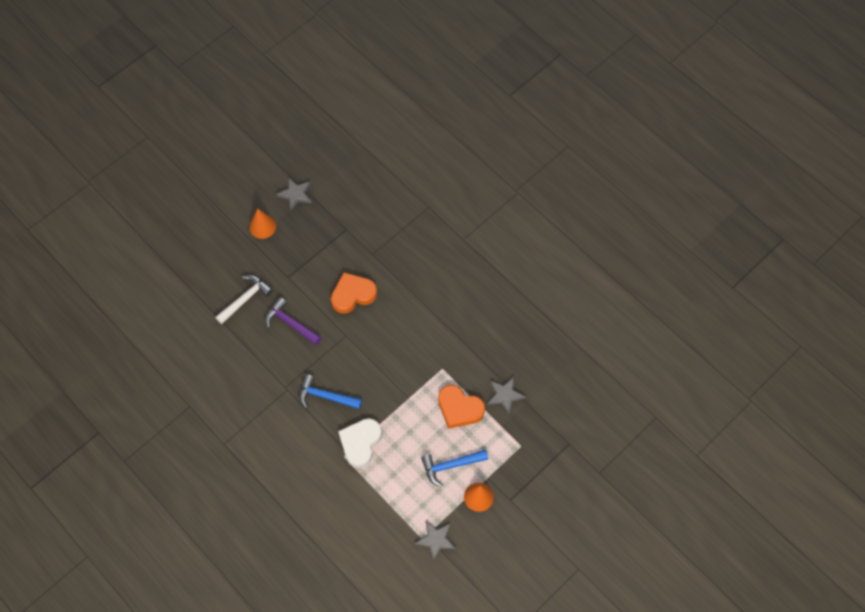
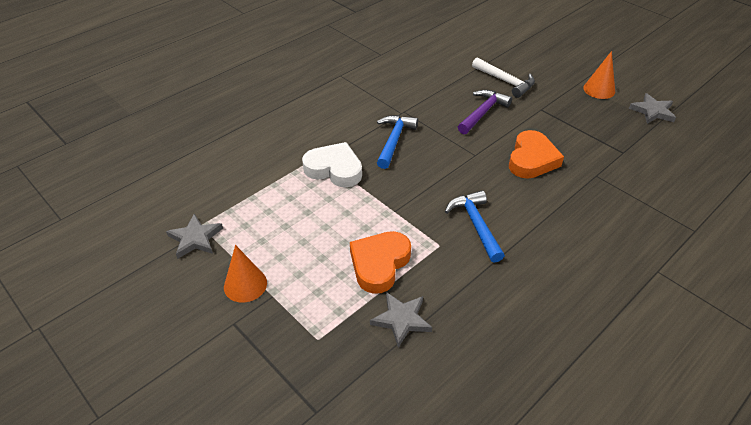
camera: 90 degrees right, 20 degrees down
orange heart [331,272,377,314] -> orange heart turned 45 degrees clockwise [509,130,564,179]
blue hammer [421,450,488,487] -> blue hammer moved to [445,190,505,263]

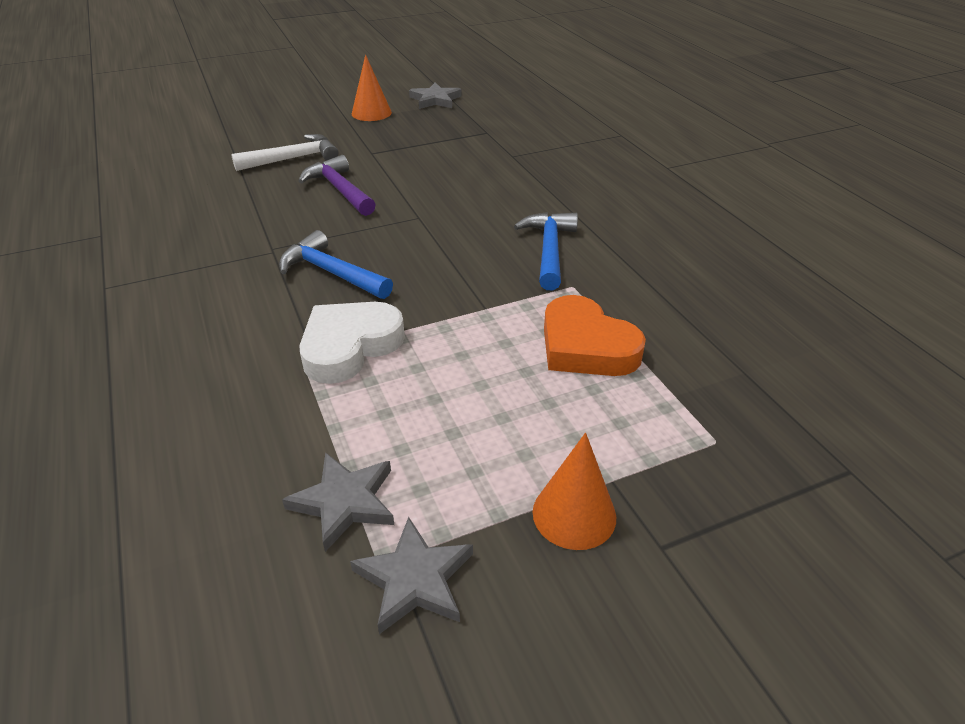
camera: 70 degrees left, 5 degrees down
grey star [370,292,432,348] -> grey star moved to [282,452,394,552]
blue hammer [445,190,505,263] -> blue hammer turned 90 degrees clockwise [514,212,578,290]
orange heart [509,130,564,179] -> none

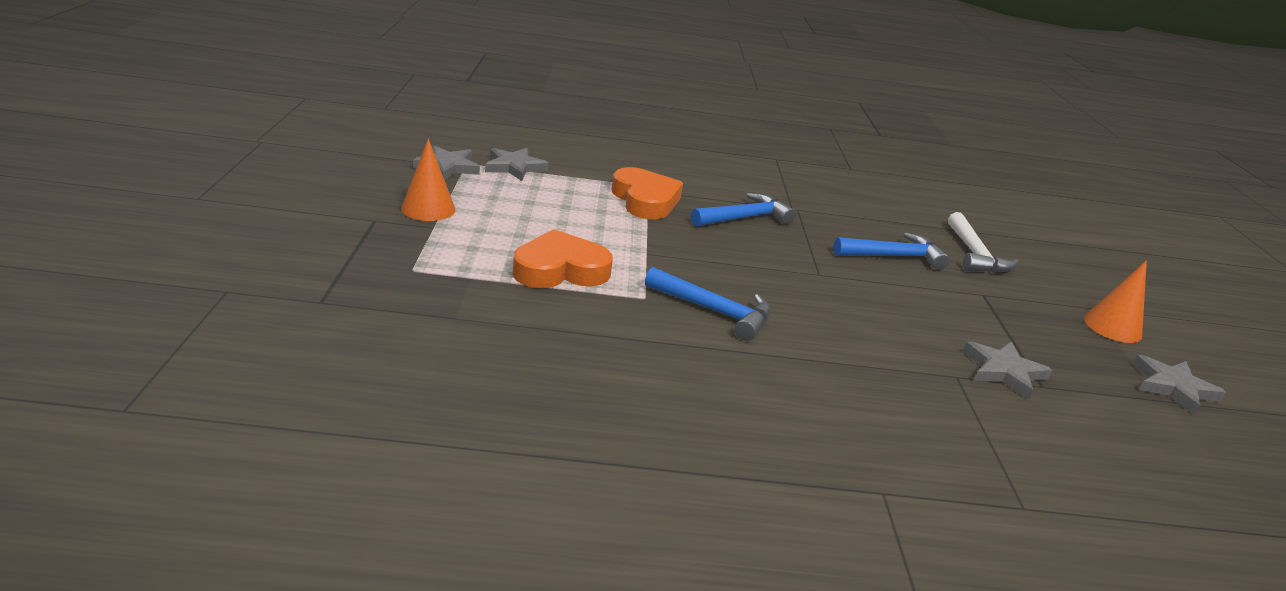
camera: 110 degrees right, 10 degrees down
purple hammer [298,155,376,216] -> blue hammer [833,232,950,270]
white heart [299,302,405,384] -> orange heart [611,167,683,219]
none -> grey star [963,341,1052,399]

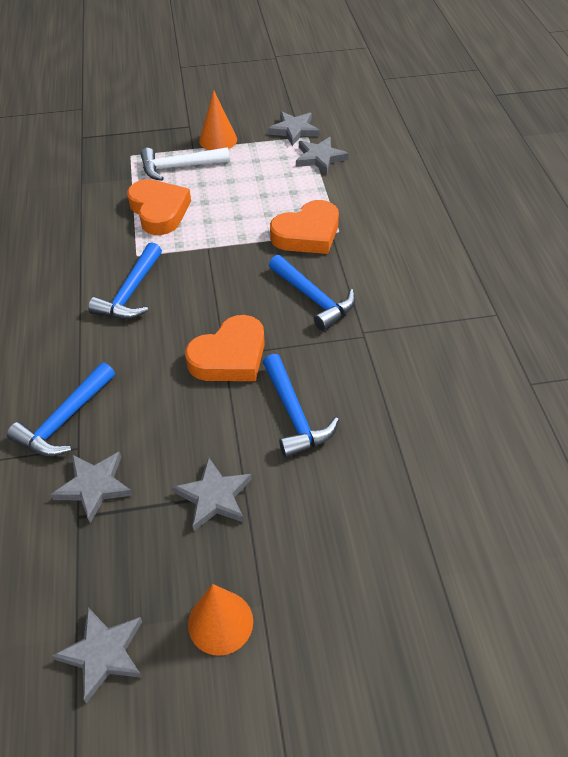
camera: 85 degrees right, 20 degrees up
white hammer [948,212,1019,273] -> white hammer moved to [141,147,230,181]
none -> blue hammer [7,362,115,456]
none -> grey star [172,457,252,531]
none -> orange heart [185,315,265,381]

